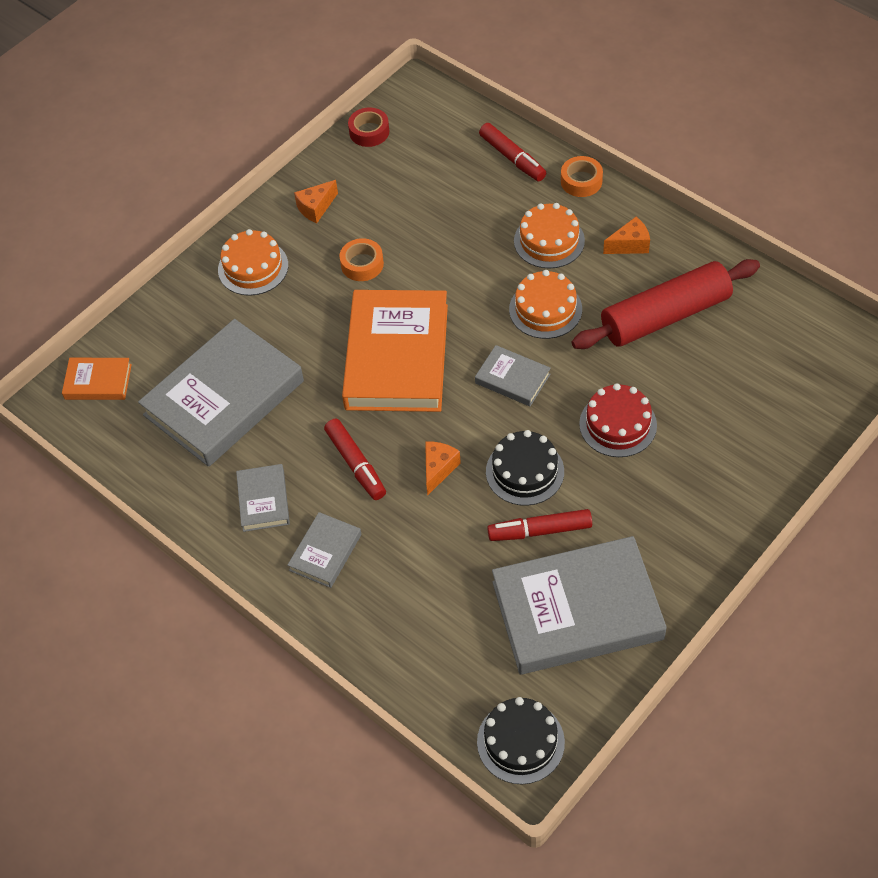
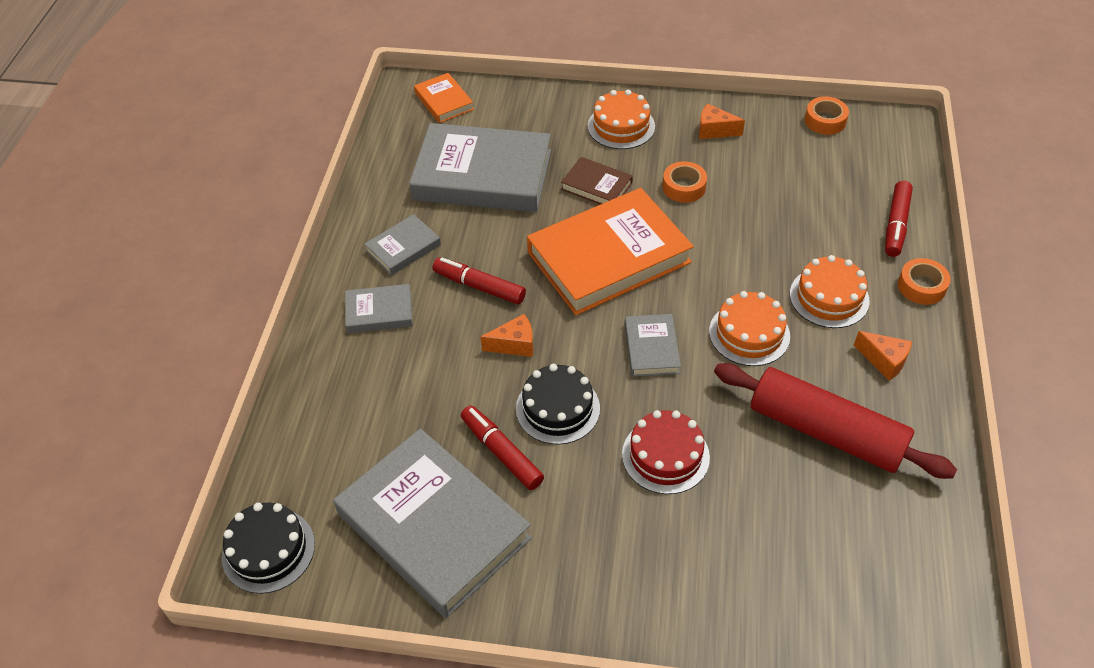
camera: 55 degrees right, 5 degrees down
red marker [324,419,386,500] -> red marker turned 90 degrees clockwise [433,257,526,305]
red tape [348,108,389,147] -> orange tape [805,97,849,135]
none -> brown book [561,157,633,205]

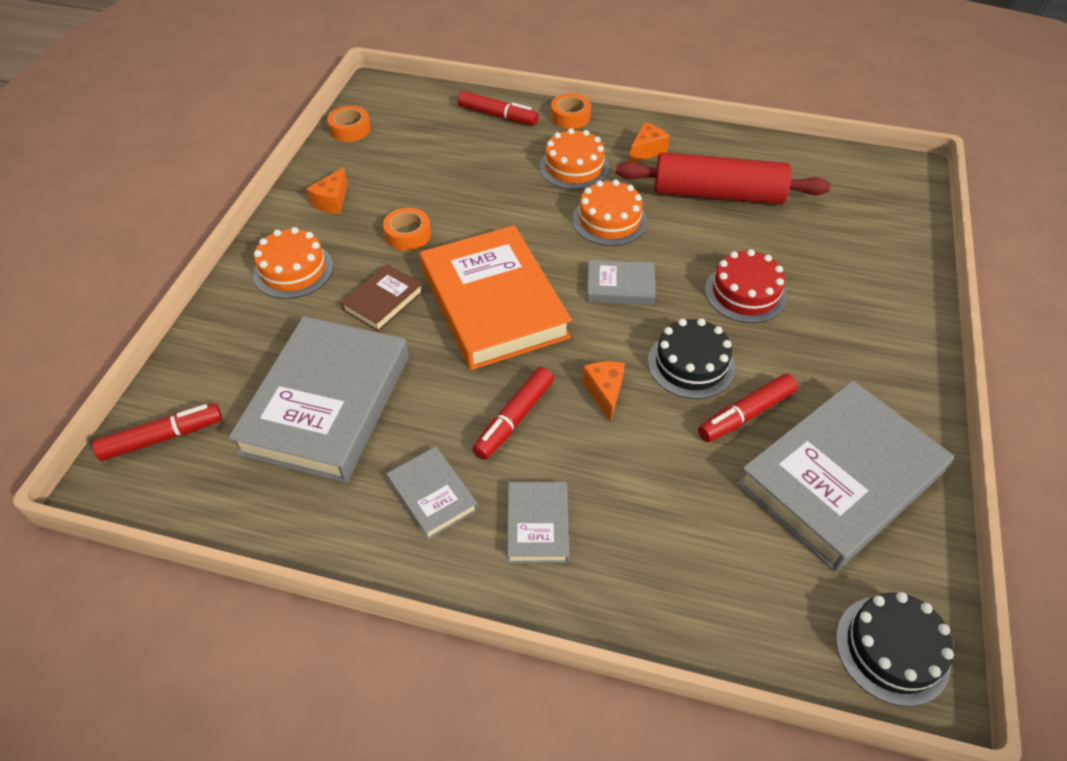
camera: 85 degrees left, 0 degrees up
orange book [414,73,474,123] -> red marker [92,403,222,461]
red rolling pin [714,363,957,479] -> red rolling pin turned 60 degrees clockwise [616,152,830,204]

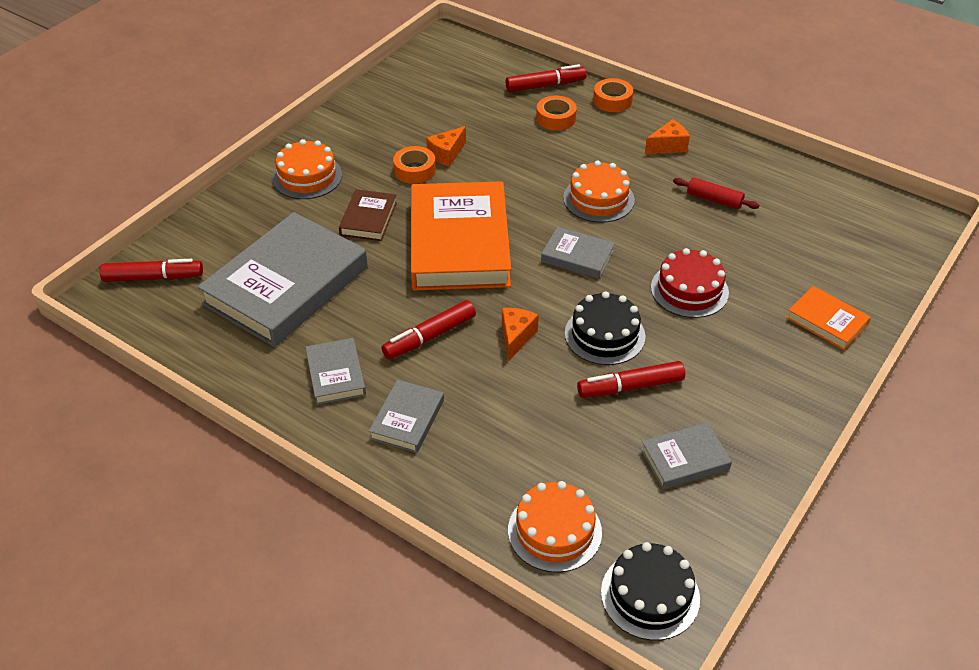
camera: 20 degrees right, 5 degrees down
orange cheese [306,167,348,214] -> orange cheese moved to [426,126,466,167]
orange tape [327,106,371,142] -> orange tape moved to [536,96,577,131]
brown book [341,264,424,332] -> brown book turned 45 degrees counterclockwise [339,189,397,241]
red marker [457,91,539,125] -> red marker turned 60 degrees counterclockwise [506,64,587,92]
orange cake [539,128,609,190] -> orange cake moved to [508,481,602,573]
red rolling pin [616,152,830,204] -> red rolling pin [673,177,759,209], size x0.44
grey book [737,380,954,572] -> grey book [641,422,732,489], size x0.46
none -> orange book [786,286,871,350]

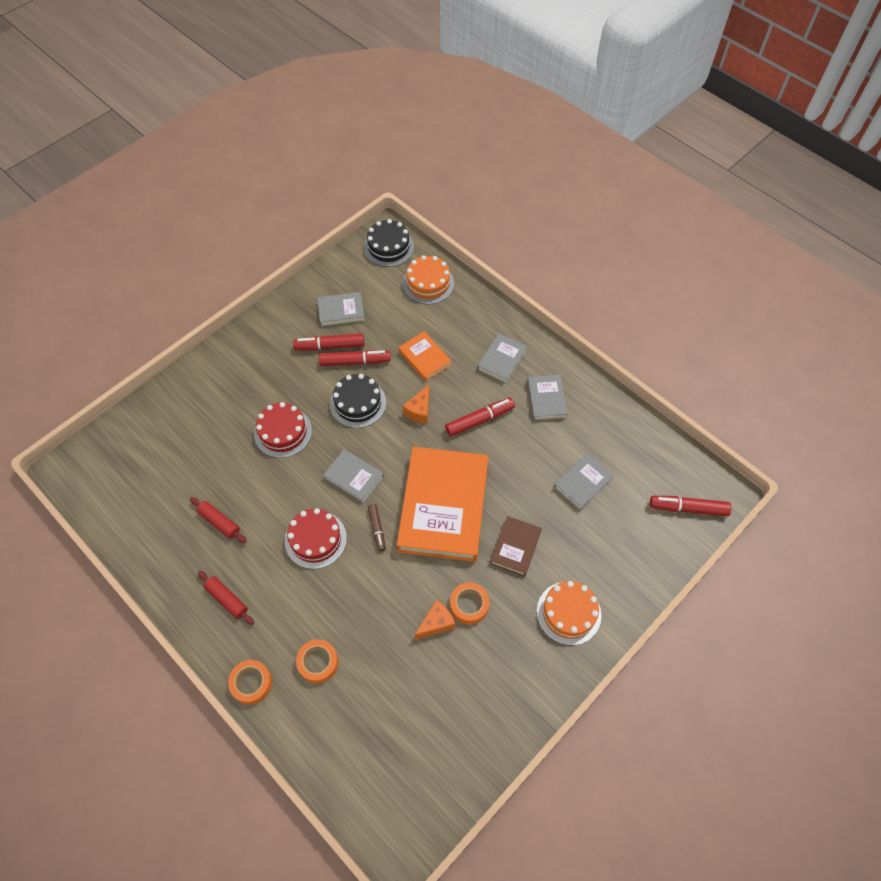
camera: 170 degrees left, 15 degrees up
grey book [197,212,368,347] -> grey book [554,454,614,511], size x0.46
red marker [506,64,587,92] -> red marker moved to [293,334,364,351]
orange cake [563,160,635,223] -> red cake [285,508,347,569]
orange cheese [645,119,690,154] -> red rolling pin [198,571,254,625]
orange book [786,286,871,350] -> orange book moved to [399,331,452,382]
none -> brown marker [368,504,386,552]

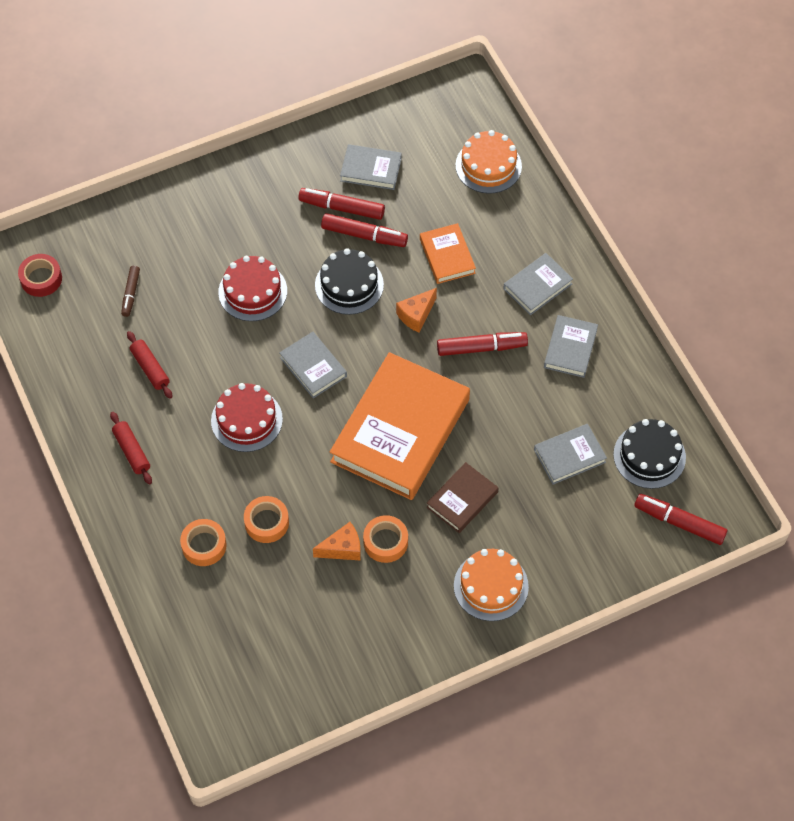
camera: 20 degrees right, 0 degrees up
orange tape [228,660,272,705] -> orange tape moved to [244,496,289,543]
black cake [364,219,414,267] -> black cake moved to [613,419,686,489]
brown marker [368,504,386,552] -> brown marker moved to [121,266,140,317]
none -> red tape [18,254,62,297]

